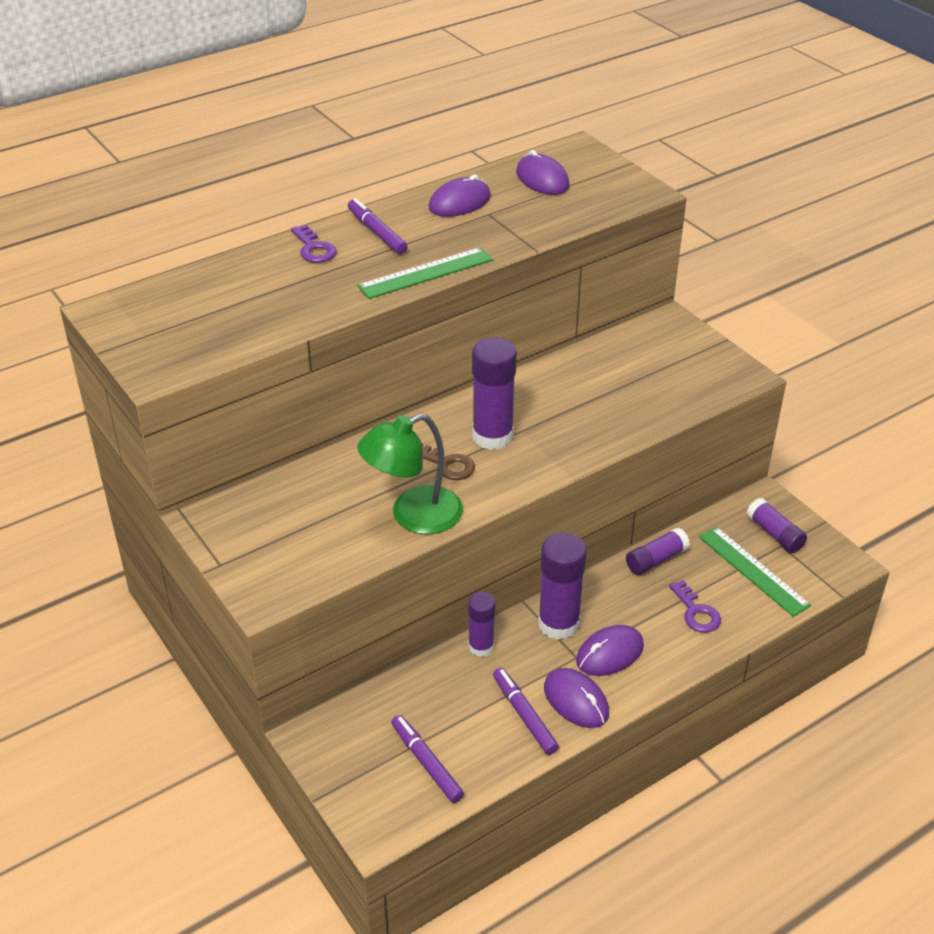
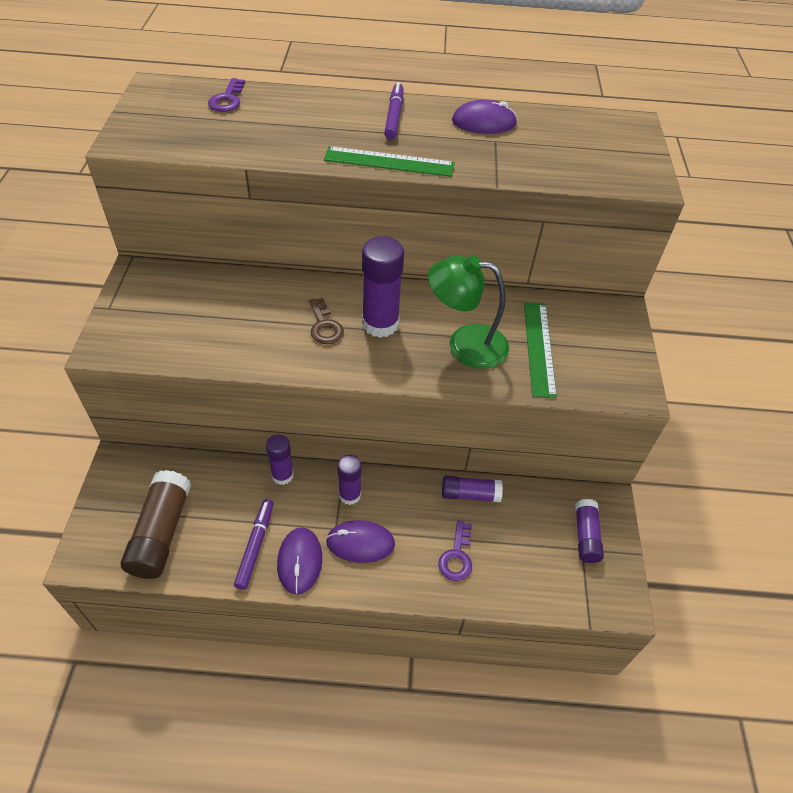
camera: 35 degrees right, 10 degrees up
purple key [291,224,337,263] -> purple key moved to [208,78,245,112]
green lamp [357,413,463,534] -> green lamp moved to [428,255,509,369]
purple marker [391,715,464,803] -> brown glue stick [121,470,191,579]
purple mouse [516,150,569,195] -> none
purple glue stick [538,533,587,640] -> purple glue stick [337,455,362,505], size x0.61
green ruler [699,526,811,617] -> green ruler moved to [524,303,557,398]

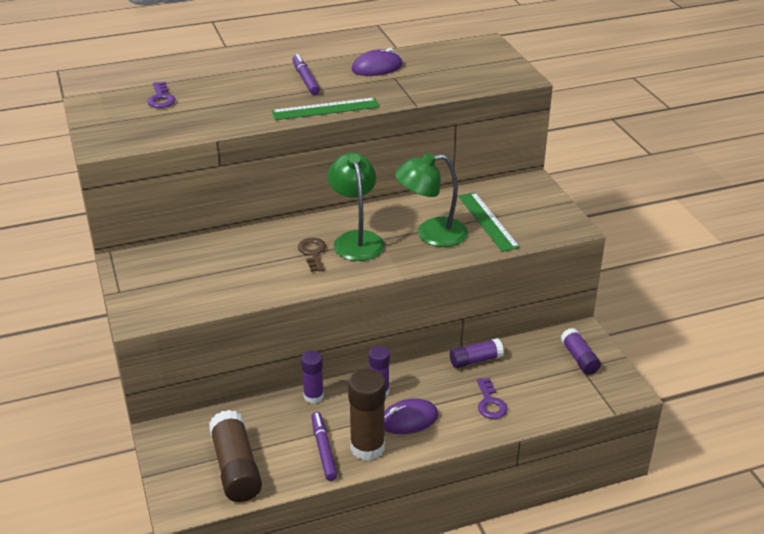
camera: 20 degrees left, 15 degrees down
purple mouse [277,527,322,595] -> brown glue stick [348,369,386,460]
brown key [309,298,344,344] -> brown key turned 150 degrees counterclockwise [298,238,326,272]
purple glue stick [362,236,404,338] -> green lamp [328,153,385,261]

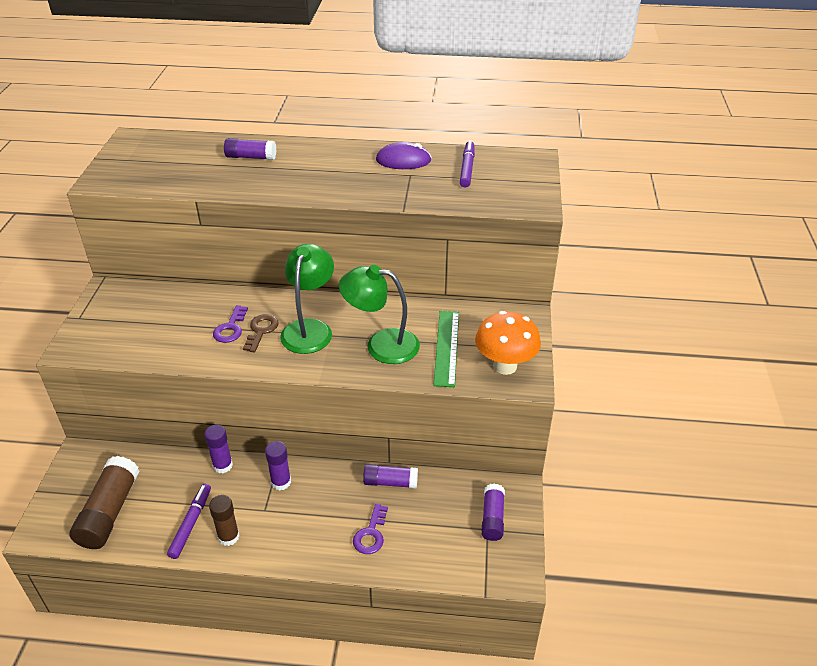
camera: 25 degrees right, 5 degrees up
purple key [147,82,176,108] -> purple key moved to [213,305,248,343]
green ruler [271,98,380,120] -> none
purple marker [292,54,320,95] -> purple marker moved to [460,140,475,188]
brown glue stick [348,369,386,460] -> brown glue stick [209,495,240,546], size x0.61
purple mouse [384,398,439,434] -> none
none -> purple glue stick [224,138,276,160]
none -> orange mushroom [475,311,541,375]

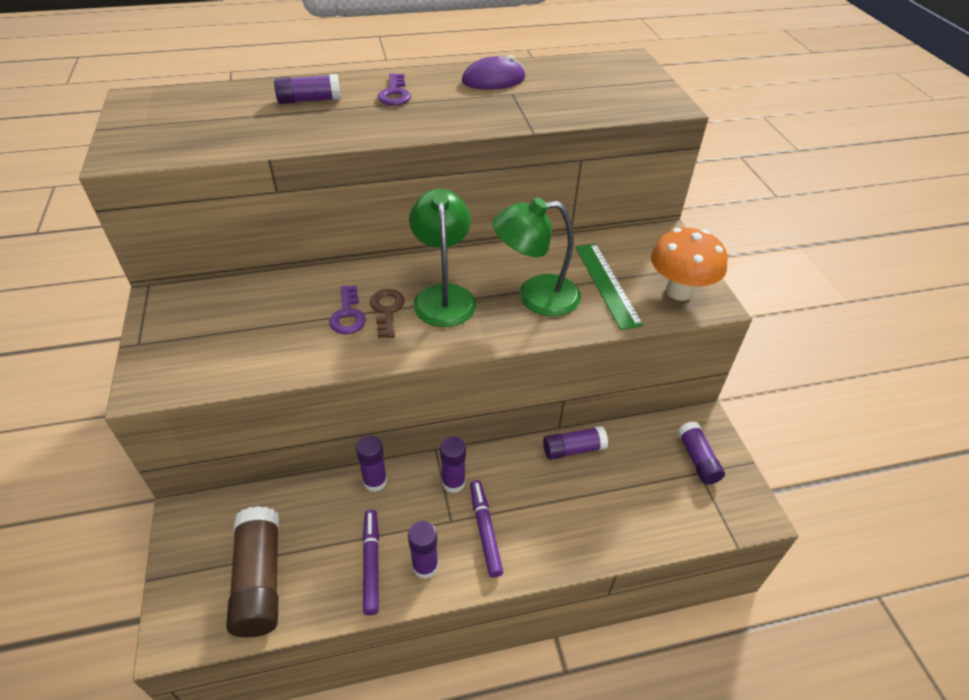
camera: 20 degrees left, 5 degrees up
brown glue stick [209,495,240,546] -> purple glue stick [408,521,439,579]
purple key [353,504,388,554] -> purple key moved to [378,73,411,105]
purple marker [460,140,475,188] -> purple marker moved to [470,480,503,578]

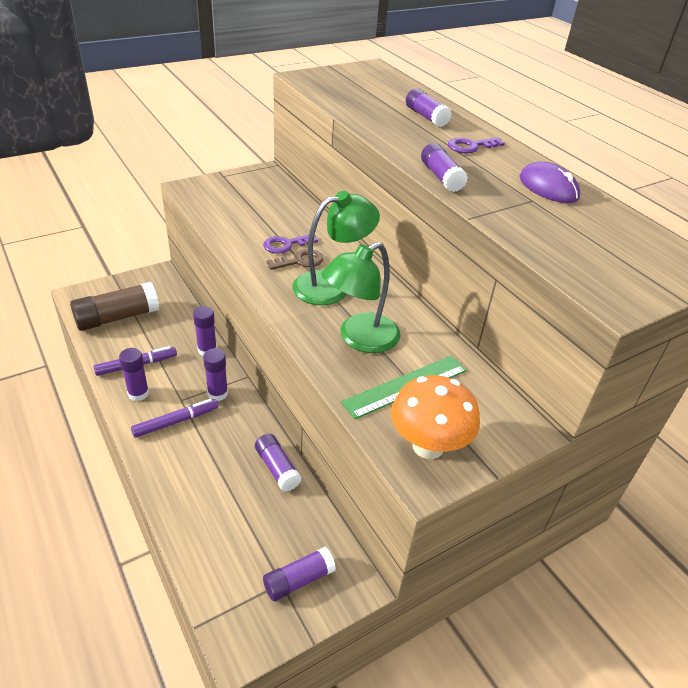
camera: 70 degrees right, 5 degrees down
green lamp [493,198,581,316] -> green lamp turned 105 degrees counterclockwise [321,242,400,353]
none -> purple glue stick [421,143,468,192]

